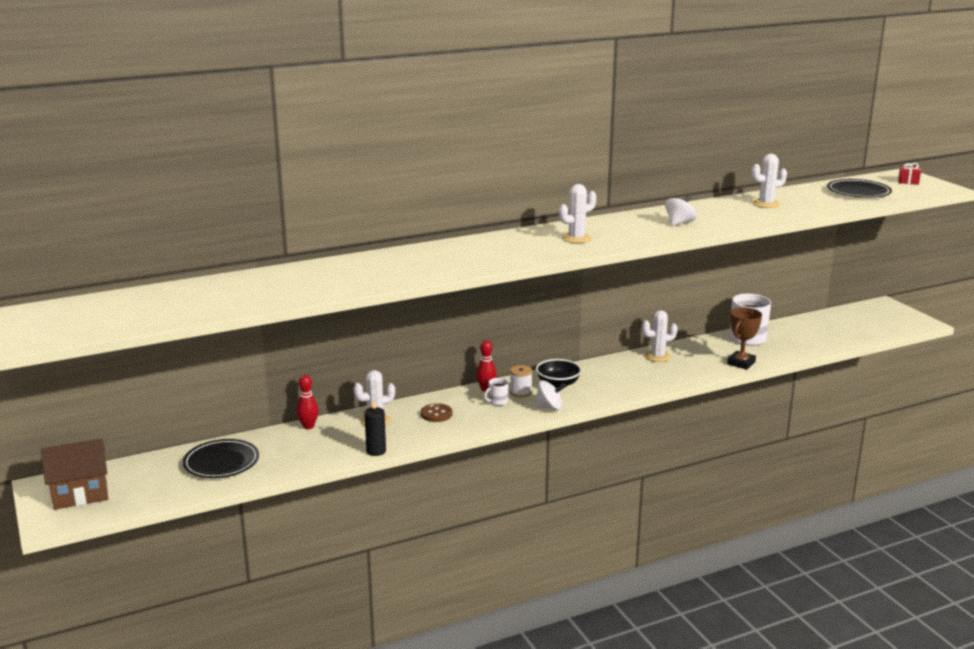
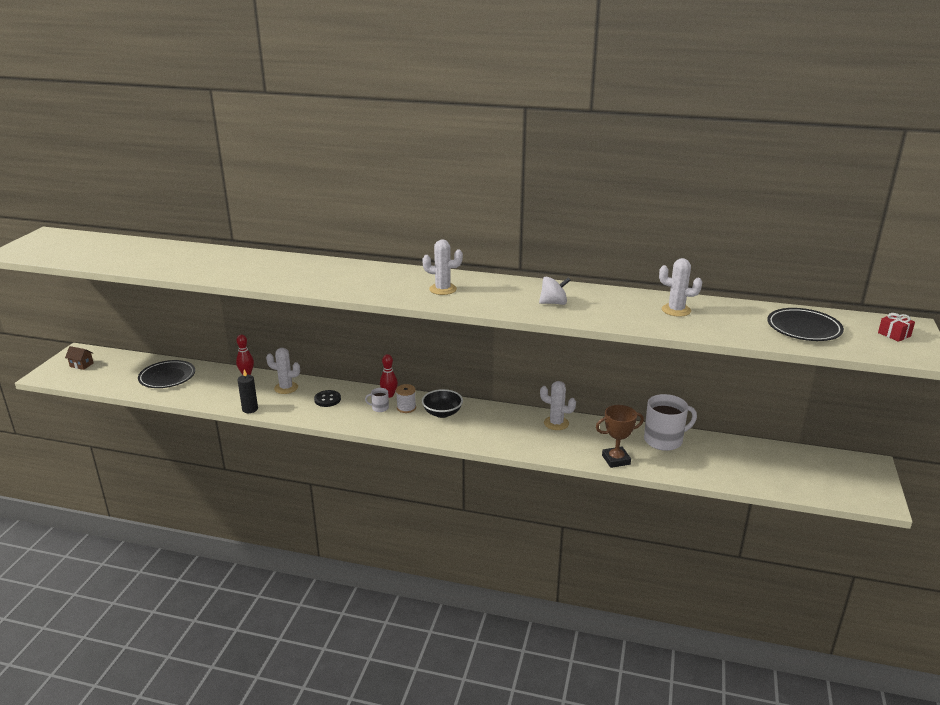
camera: 40 degrees right, 5 degrees up
brown house [41,439,108,510] -> brown house [65,346,94,370], size x0.50
brown button [421,403,453,422] -> black button [314,390,341,407]
white spinning top [534,380,566,410] -> none

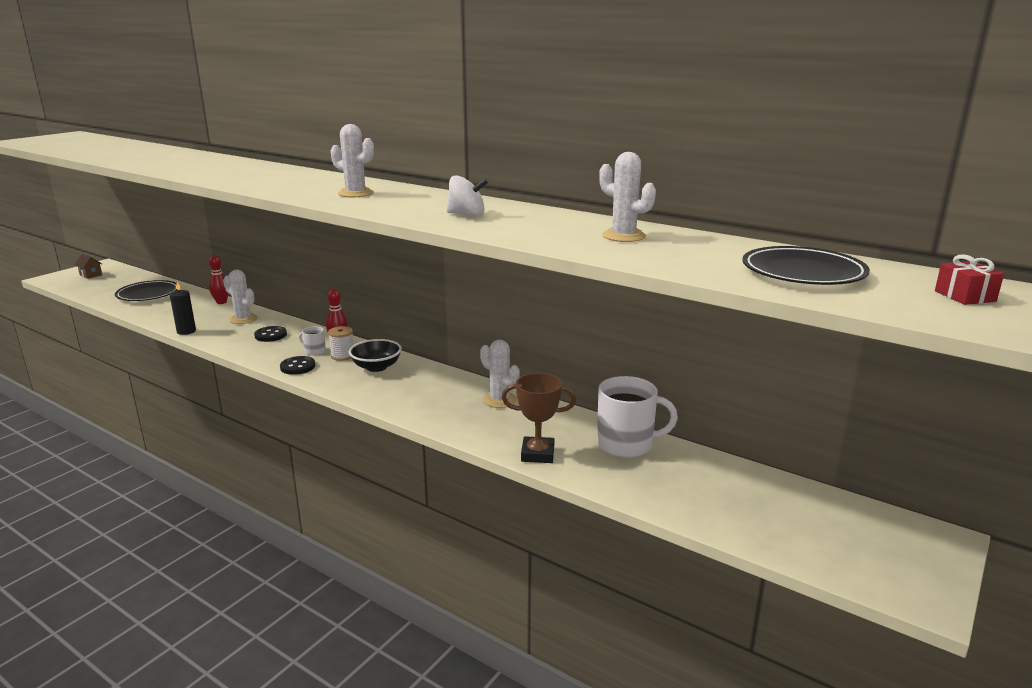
camera: 20 degrees right, 5 degrees down
none -> black button [280,356,315,375]

